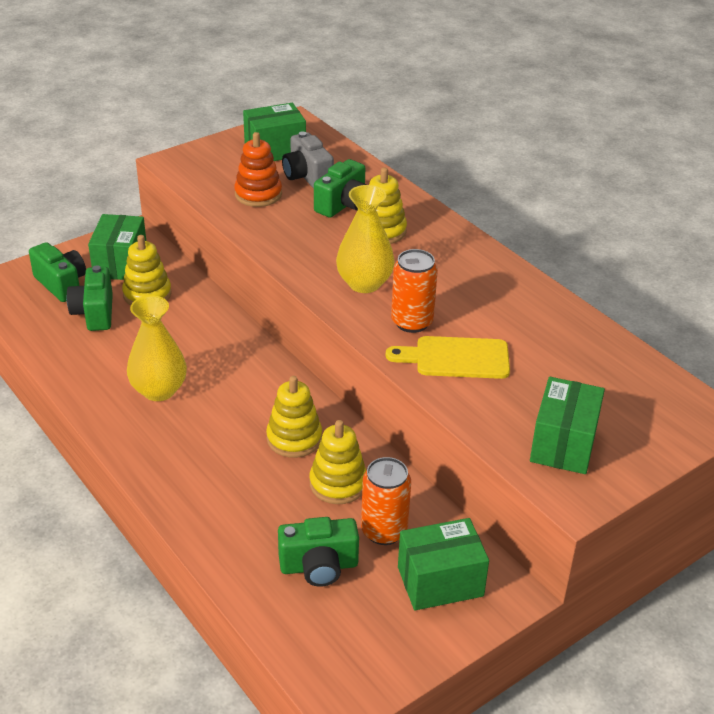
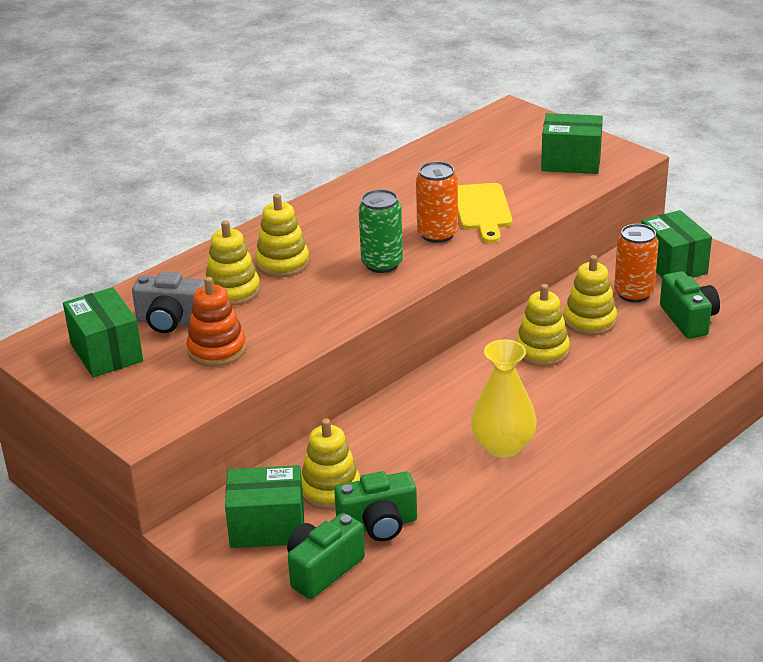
camera: 95 degrees left, 5 degrees down
grey camera [282,131,334,189] -> grey camera turned 45 degrees clockwise [132,271,205,333]
green camera [314,159,367,218] -> yellow stacking toy [205,220,260,306]
yellow vase [336,185,395,293] -> green can [359,189,403,273]

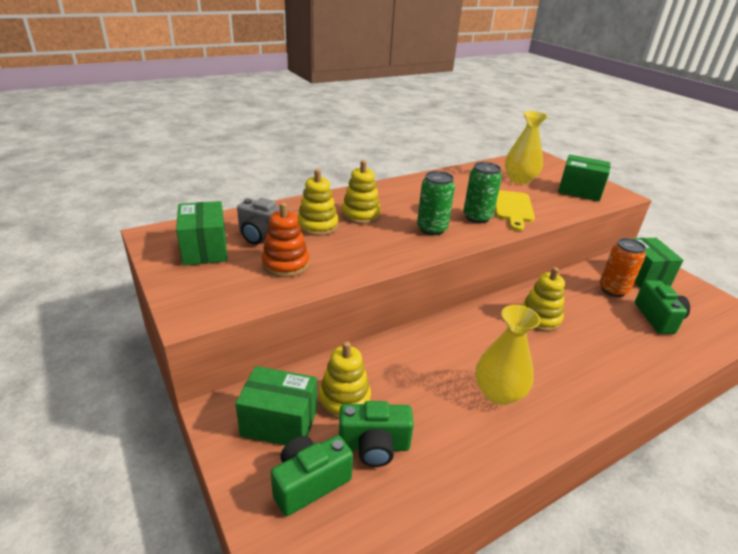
camera: 10 degrees right, 0 degrees up
orange can [416,161,458,243] -> green can [463,162,502,223]
yellow stacking toy [564,255,617,336] -> none
none -> yellow vase [505,111,548,184]

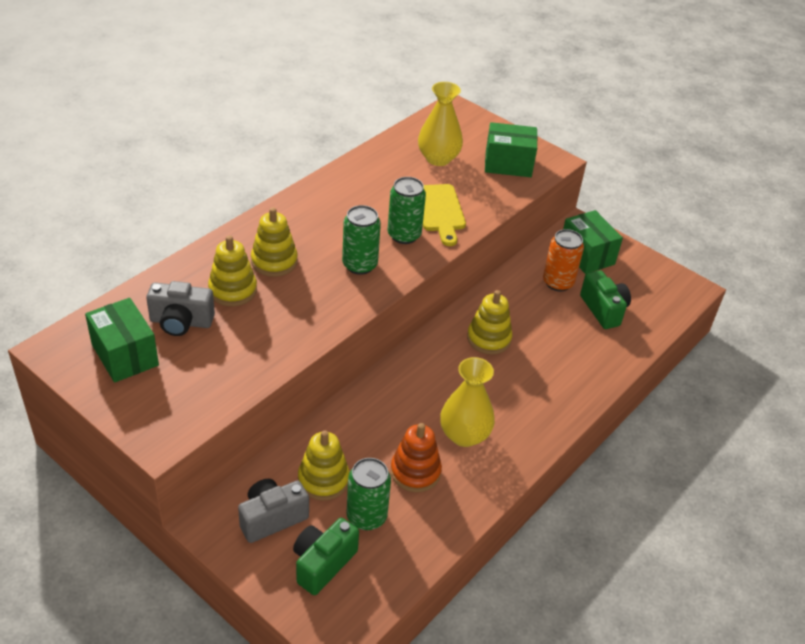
camera: 20 degrees left, 10 degrees up
green box [235,366,317,446] -> grey camera [238,479,309,543]
orange stacking toy [262,202,309,277] -> orange stacking toy moved to [390,423,442,492]
green camera [339,401,414,467] -> green can [346,458,391,530]

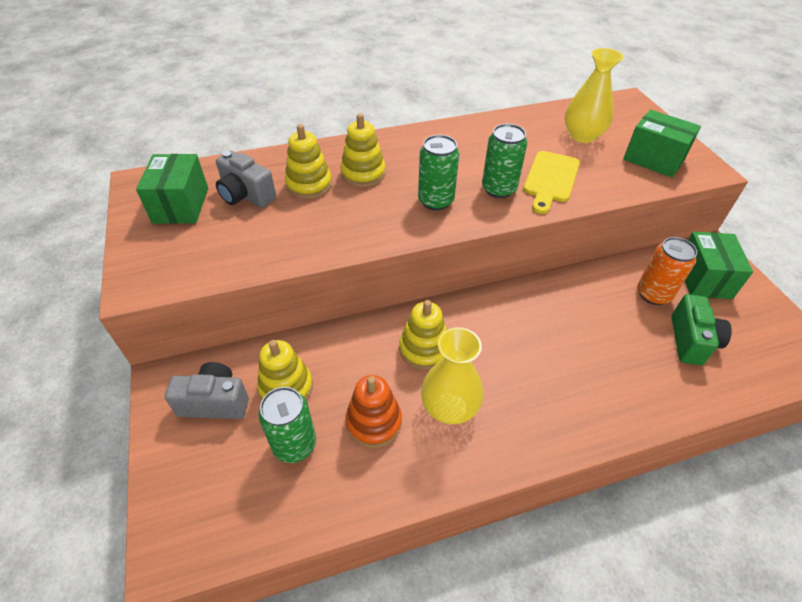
camera: 35 degrees right, 5 degrees up
green camera [293,518,359,595] -> none
yellow stacking toy [467,290,512,355] -> yellow stacking toy moved to [399,300,446,370]

